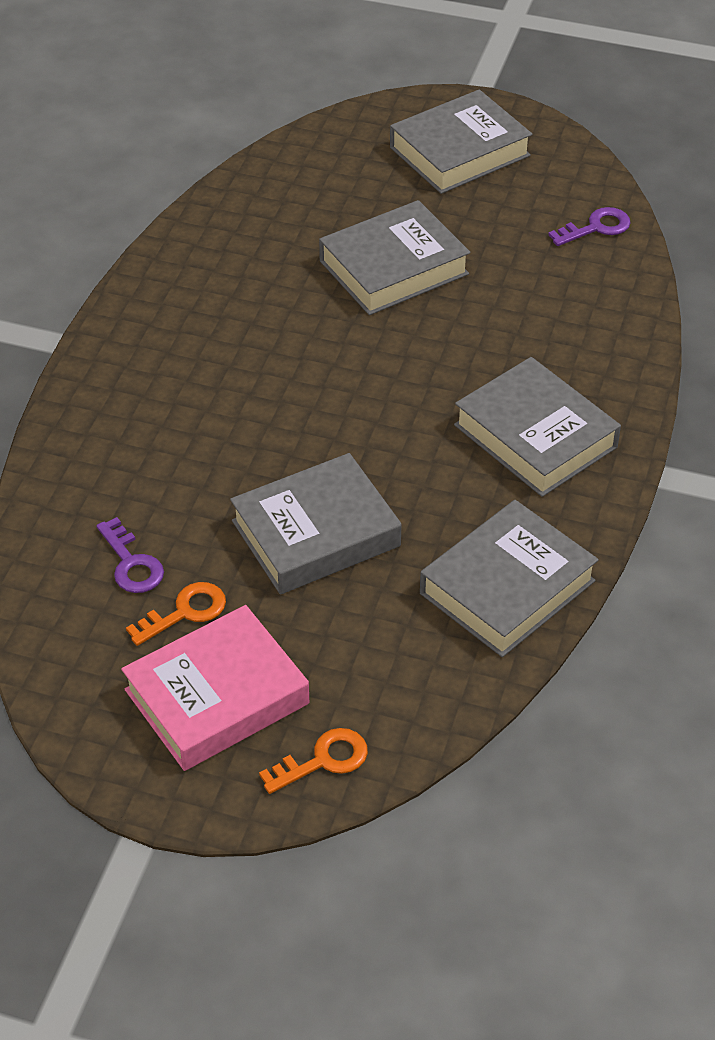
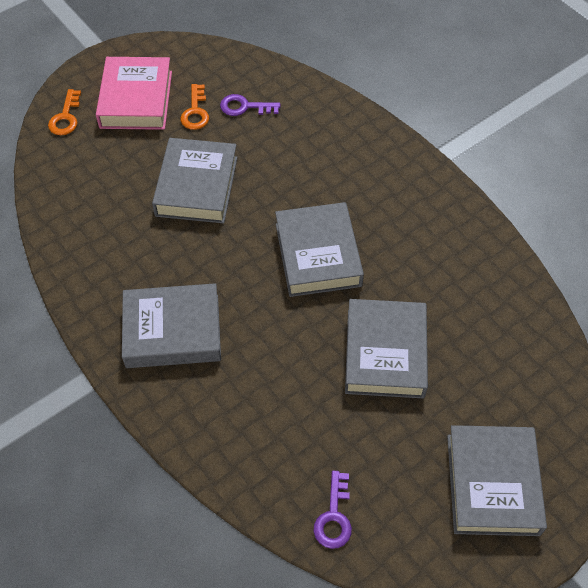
camera: 125 degrees right, 10 degrees up
grey book [420,500,599,657] -> grey book moved to [275,202,364,297]

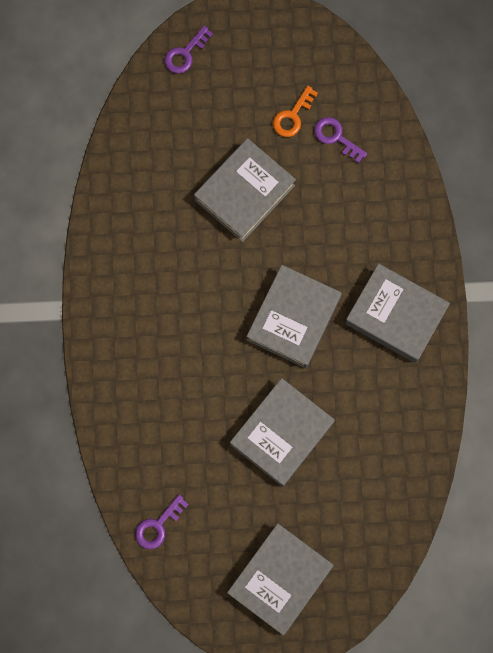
camera: 35 degrees right, 20 degrees up
orange key [48,89,81,135] -> purple key [165,26,213,73]
pink book [96,57,172,130] -> none
grey book [122,283,221,368] -> grey book moved to [345,263,450,363]

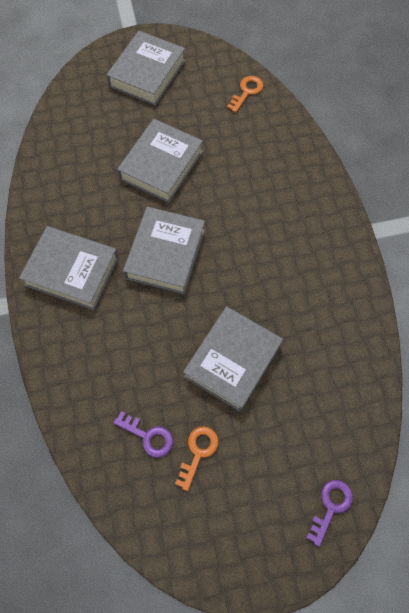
camera: 170 degrees right, 10 degrees down
purple key [135,494,189,549] -> orange key [227,76,263,113]

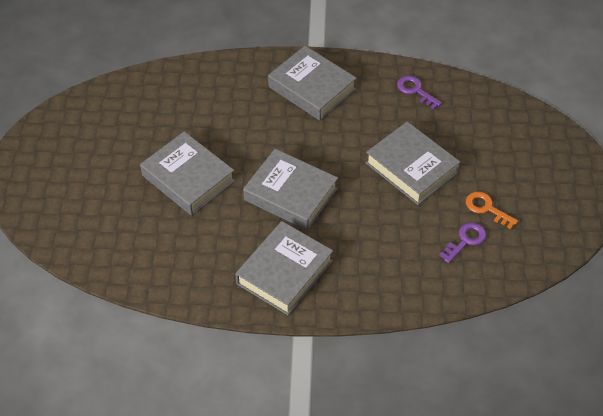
camera: 75 degrees left, 15 degrees down
grey book [106,31,185,106] -> grey book moved to [268,46,357,120]
orange key [227,76,263,113] -> none
purple key [306,480,353,547] -> purple key moved to [397,76,442,110]

